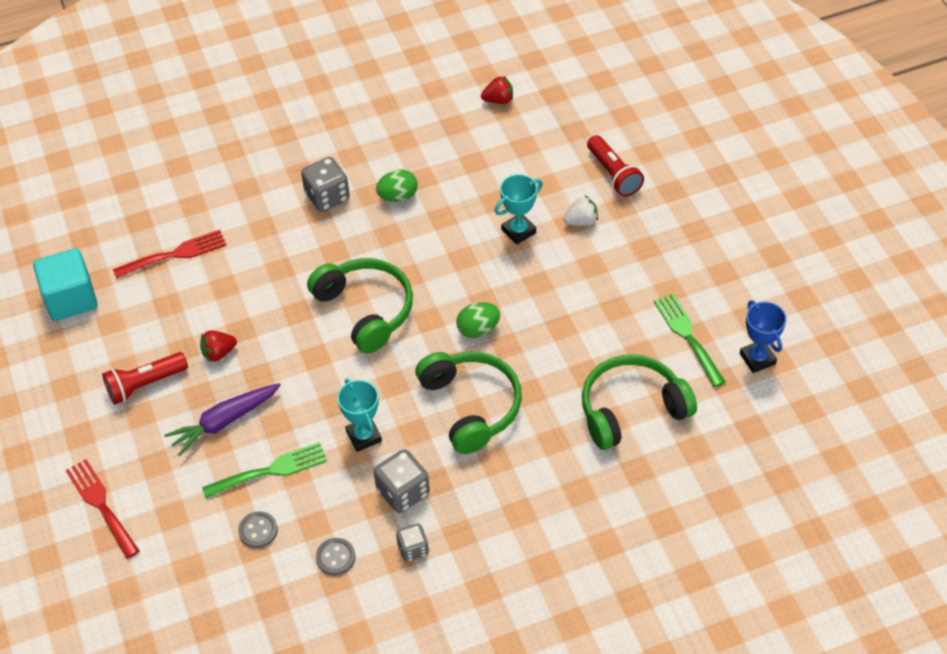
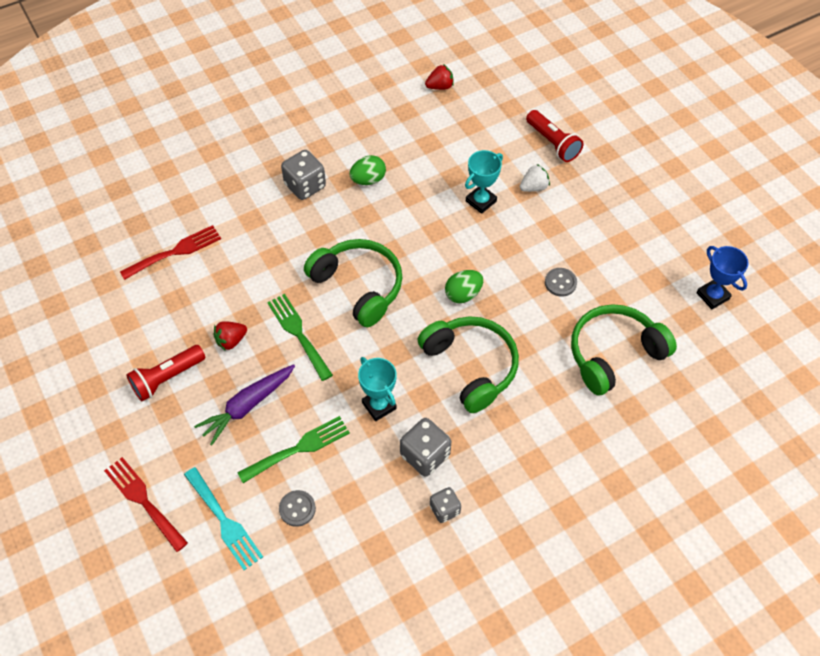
camera: 10 degrees left, 5 degrees up
turquoise cube [33,248,98,321] -> none
grey button [316,538,355,576] -> grey button moved to [545,268,577,297]
green fork [654,293,726,387] -> green fork moved to [267,294,333,381]
none -> turquoise fork [184,467,263,570]

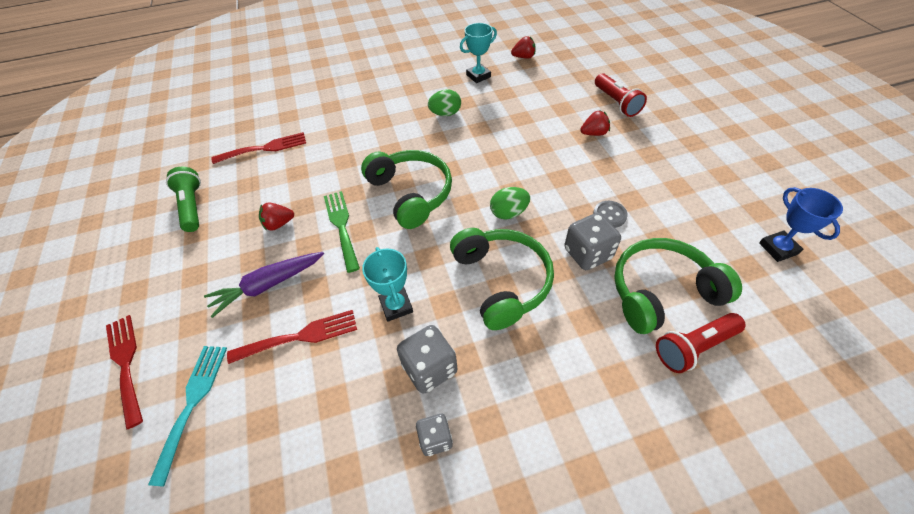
camera: 15 degrees right, 5 degrees down
red flashlight [126,345,205,401] -> red flashlight moved to [656,313,746,373]
turquoise fork [184,467,263,570] -> turquoise fork turned 150 degrees counterclockwise [148,346,227,487]
green fork [237,416,350,483] -> red fork [227,310,357,364]
grey button [279,490,316,527] -> none
grey dice [281,150,326,200] -> grey dice moved to [565,213,621,270]
turquoise trophy [465,150,503,214] -> turquoise trophy moved to [460,23,497,83]
white strawberry [520,164,550,192] -> red strawberry [580,110,610,136]
none -> green flashlight [166,167,201,232]

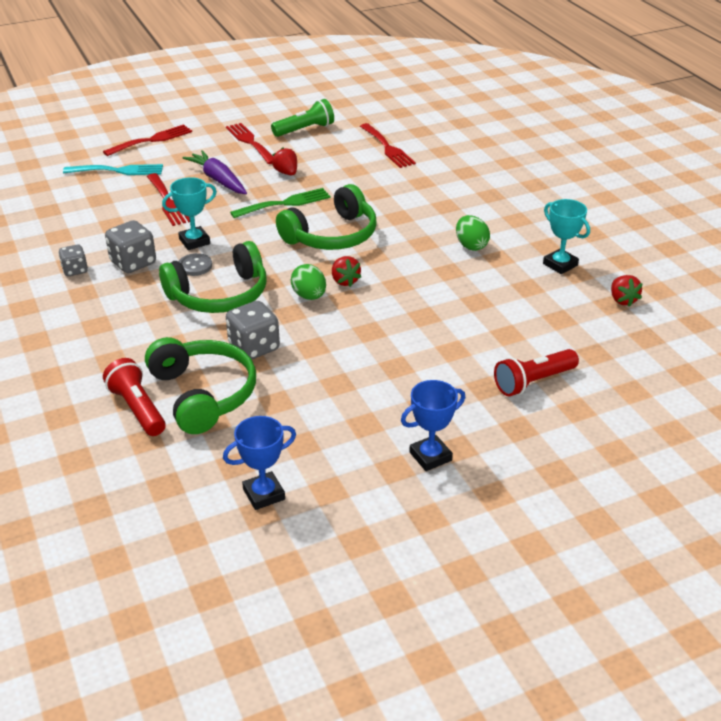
camera: 80 degrees right, 15 degrees down
red strawberry [580,110,610,136] -> red strawberry moved to [332,256,361,287]
grey button [593,201,628,228] -> grey button moved to [178,253,212,276]
none -> red fork [226,123,273,164]
none -> blue trophy [401,380,465,471]

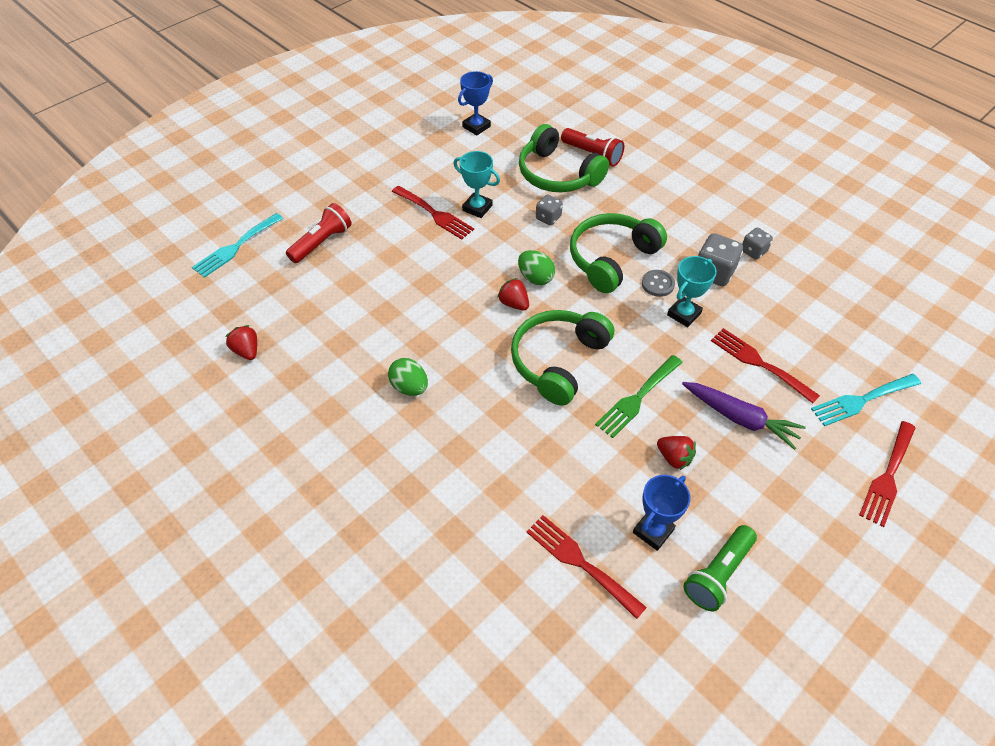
camera: 160 degrees right, 15 degrees up
red fork [226,123,273,164] -> red fork moved to [392,186,474,240]
grey dice [226,301,280,359] -> grey dice [536,195,563,225], size x0.62
blue trophy [401,380,465,471] -> blue trophy moved to [633,475,690,551]
turquoise trophy [543,199,590,274] -> turquoise trophy moved to [454,151,500,218]
none -> turquoise fork [192,213,283,278]

